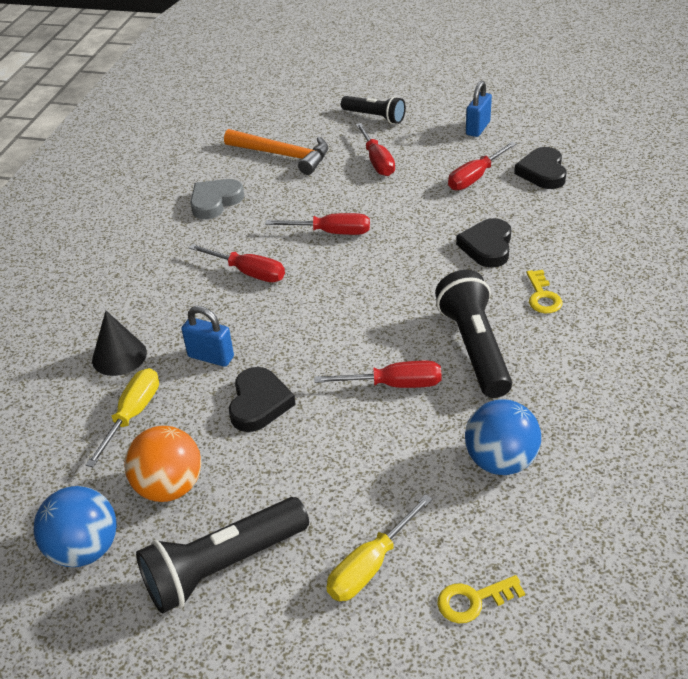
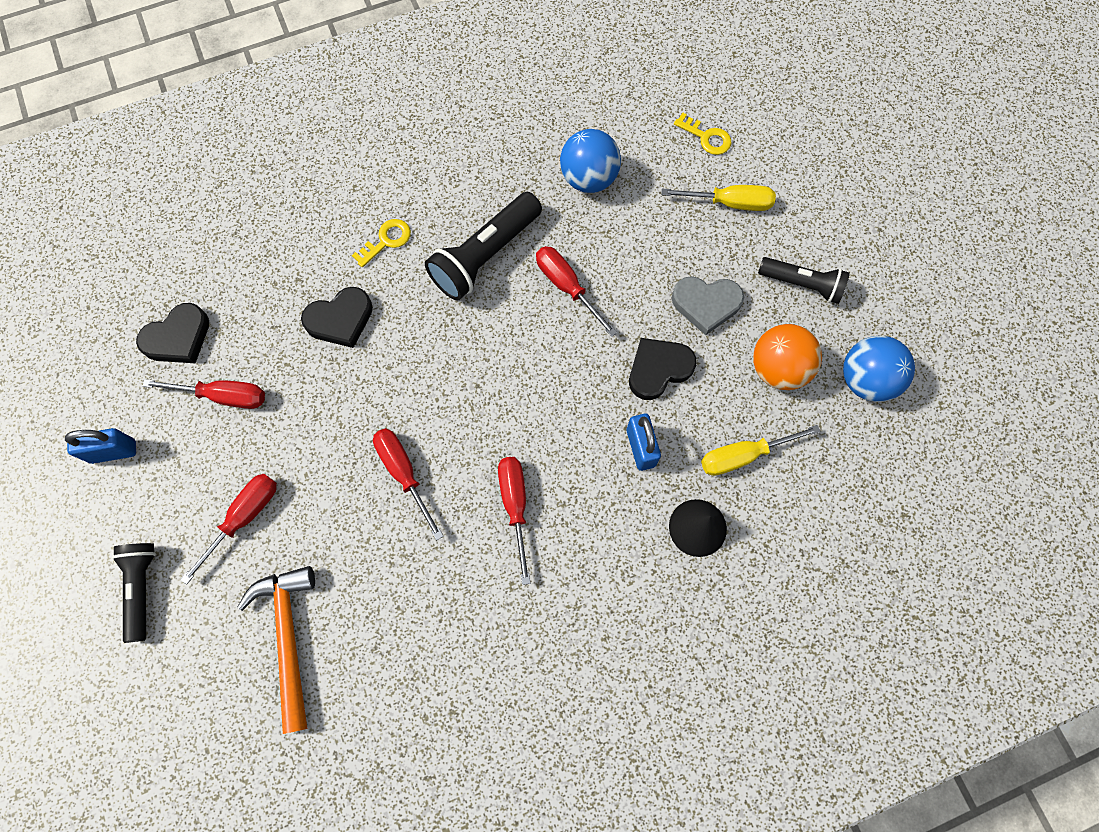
camera: 130 degrees left, 30 degrees up
black flashlight [136,497,309,614] -> black flashlight [758,257,850,304], size x0.64
grey heart [190,179,244,219] -> grey heart moved to [672,276,744,335]

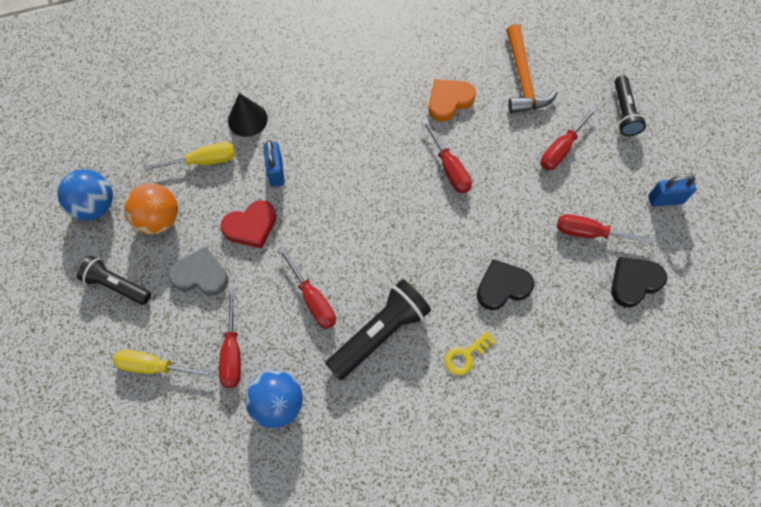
camera: 175 degrees left, 5 degrees down
red screwdriver [498,457,531,585] -> red screwdriver moved to [219,289,241,388]
black heart [629,338,697,400] -> red heart [220,200,276,249]
yellow key [674,112,732,155] -> none
none -> orange heart [428,79,476,122]

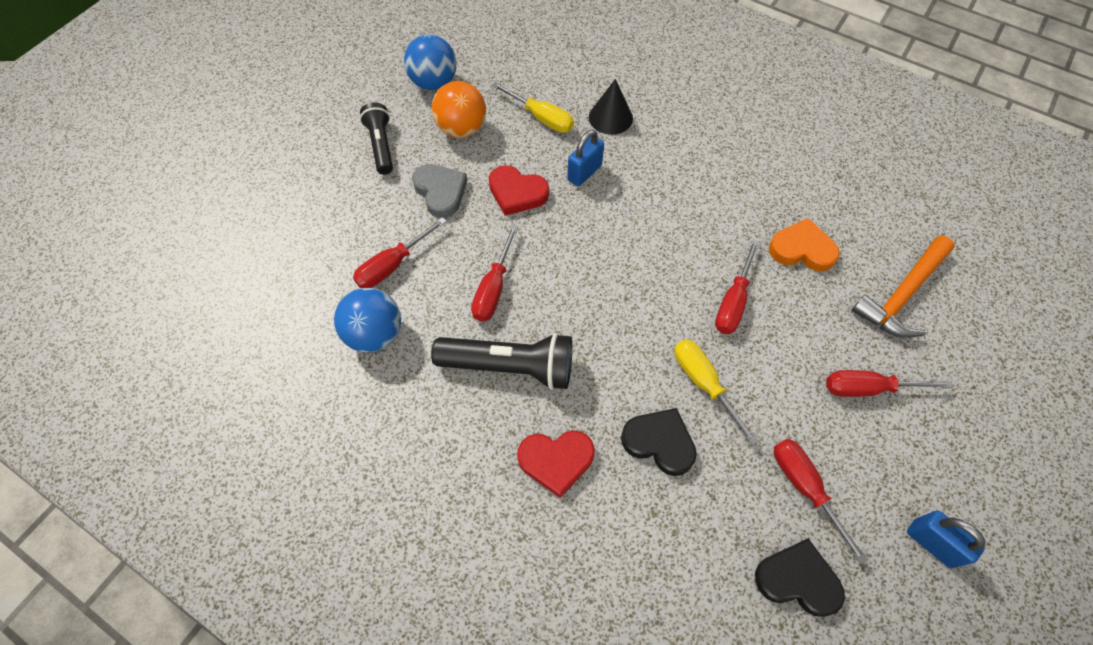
camera: 50 degrees right, 5 degrees down
yellow screwdriver [113,349,215,378] -> yellow screwdriver moved to [674,339,759,445]
yellow key [445,331,496,375] -> red heart [517,430,595,498]
black flashlight [615,75,646,136] -> none

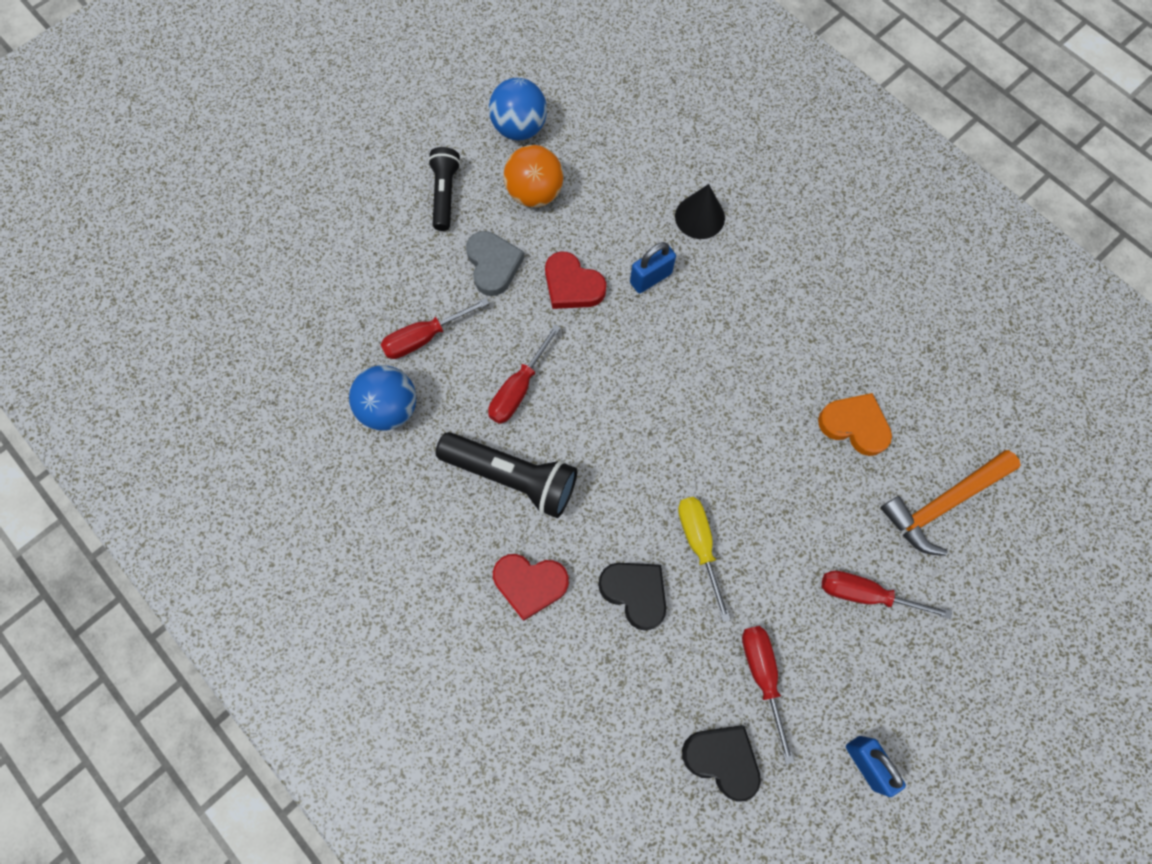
camera: 15 degrees right, 10 degrees up
yellow screwdriver [491,82,574,133] -> none
red screwdriver [715,240,759,334] -> none

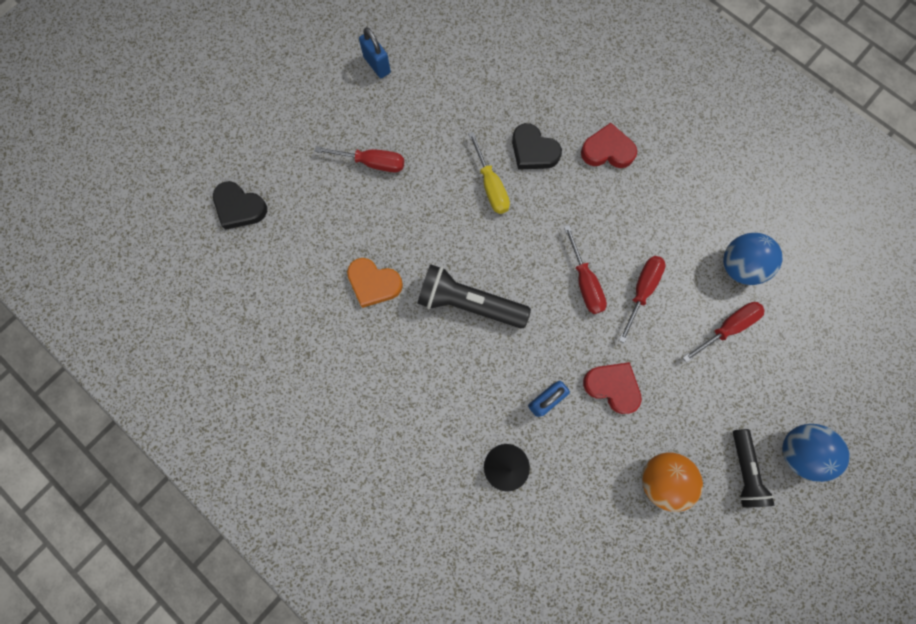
camera: 175 degrees right, 5 degrees up
black flashlight [436,432,577,518] -> black flashlight moved to [417,264,531,329]
grey heart [466,231,525,296] -> none
blue ball [489,78,547,140] -> blue ball moved to [782,424,849,482]
black heart [682,725,761,802] -> black heart moved to [213,181,267,230]
red screwdriver [742,626,795,764] -> red screwdriver moved to [564,225,607,314]
orange hammer [880,450,1021,556] -> none

